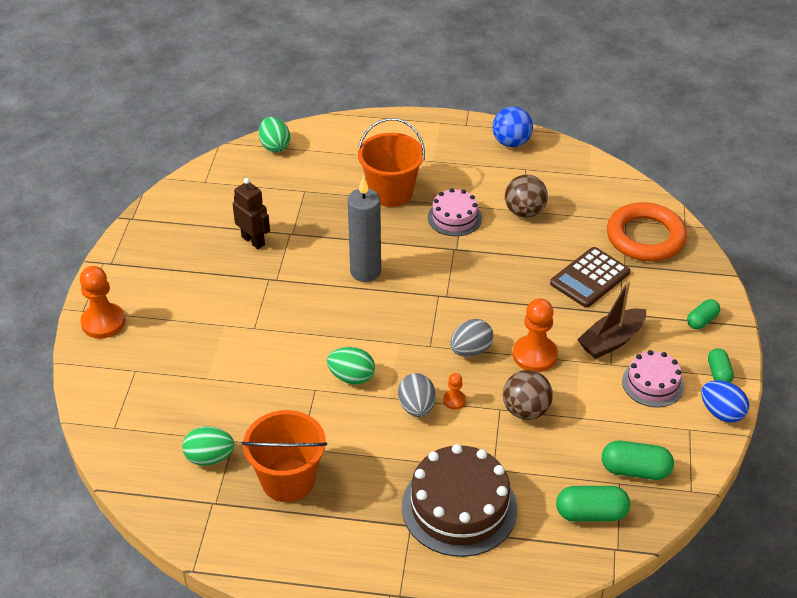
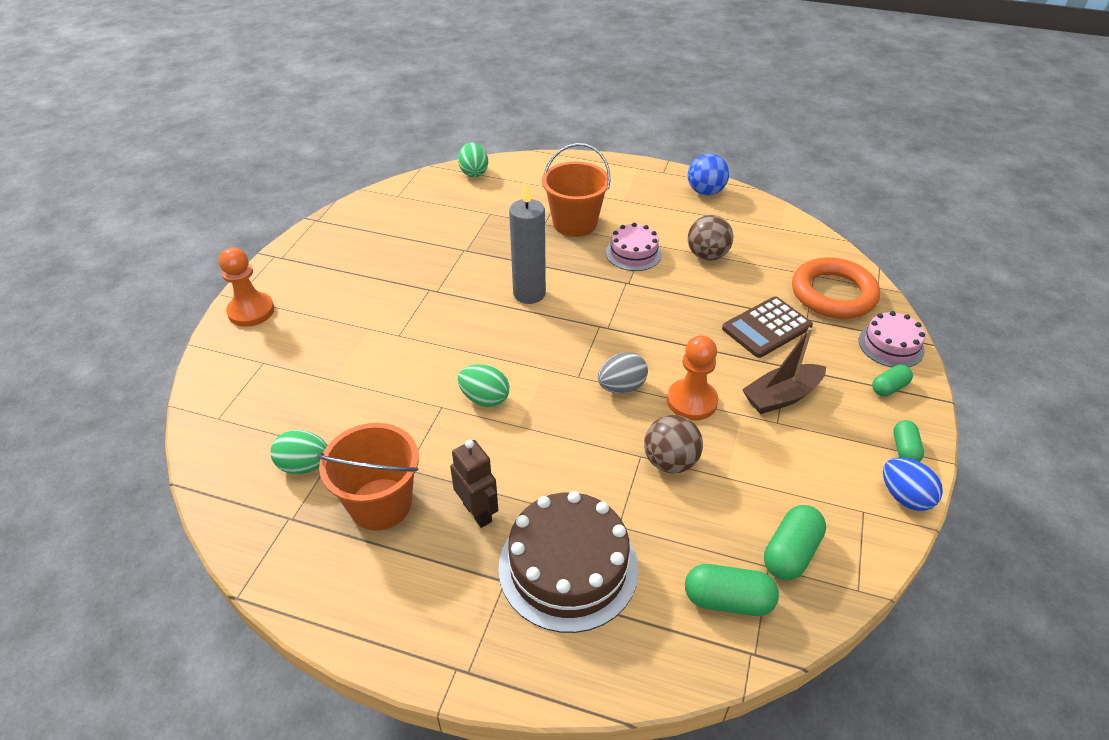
camera: 10 degrees right, 0 degrees up
brown robot [233,178,270,249] -> brown robot moved to [450,439,498,528]
grey egg [398,373,435,417] -> none
orange pawn [443,373,466,409] -> none
green capsule [602,441,674,480] -> green capsule turned 75 degrees counterclockwise [764,505,826,580]
pink cake [622,350,684,407] -> pink cake moved to [859,311,925,367]

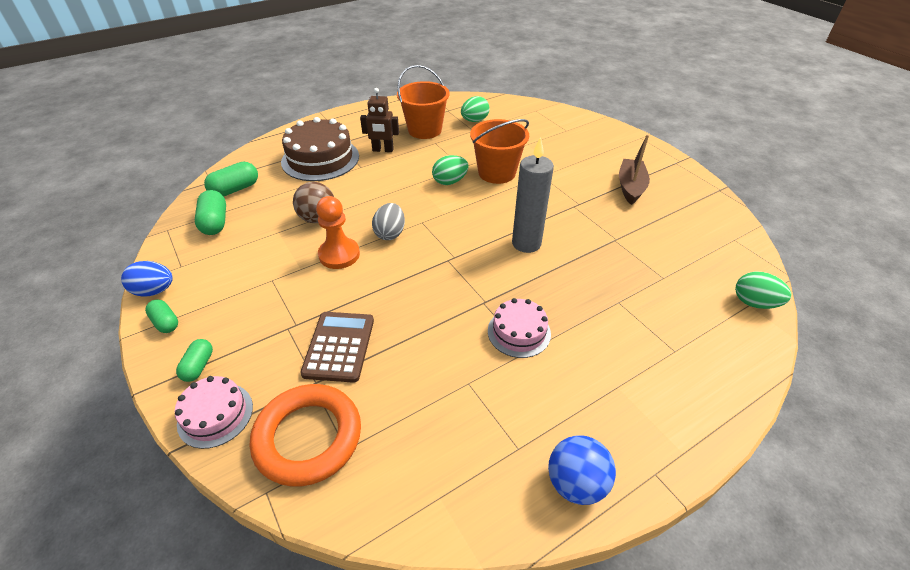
camera: 130 degrees right, 0 degrees up
orange pawn [219,247,274,327] -> none
orange bucket [542,143,611,237] -> orange bucket moved to [470,119,529,184]
brown ball [688,215,733,261] -> none
brown boat [742,327,826,414] -> brown boat moved to [619,134,650,205]

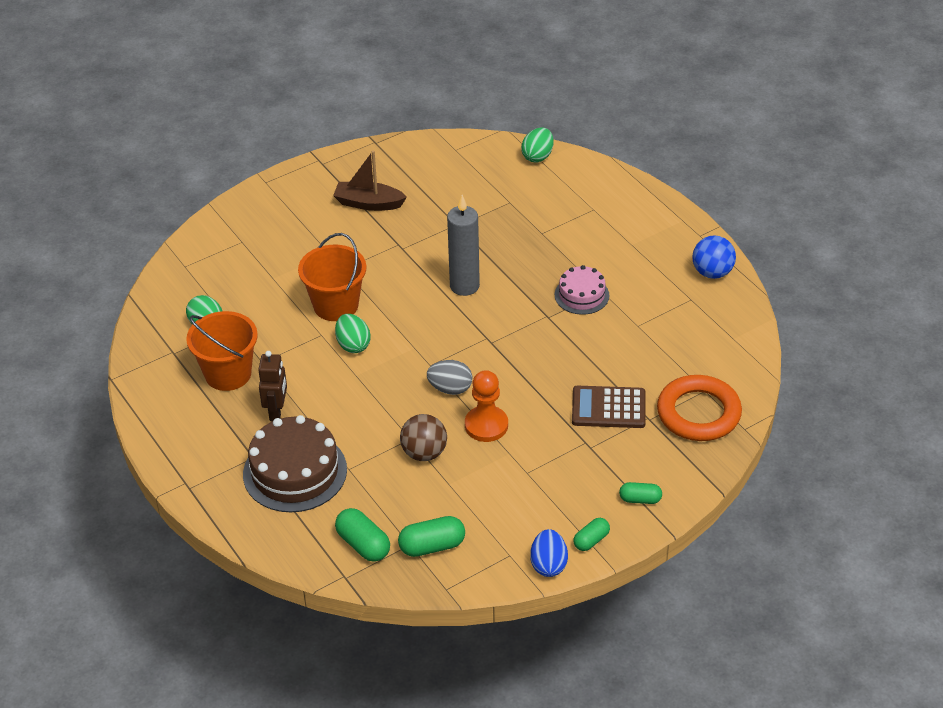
camera: 90 degrees left, 0 degrees up
pink cake [175,376,253,449] -> none

